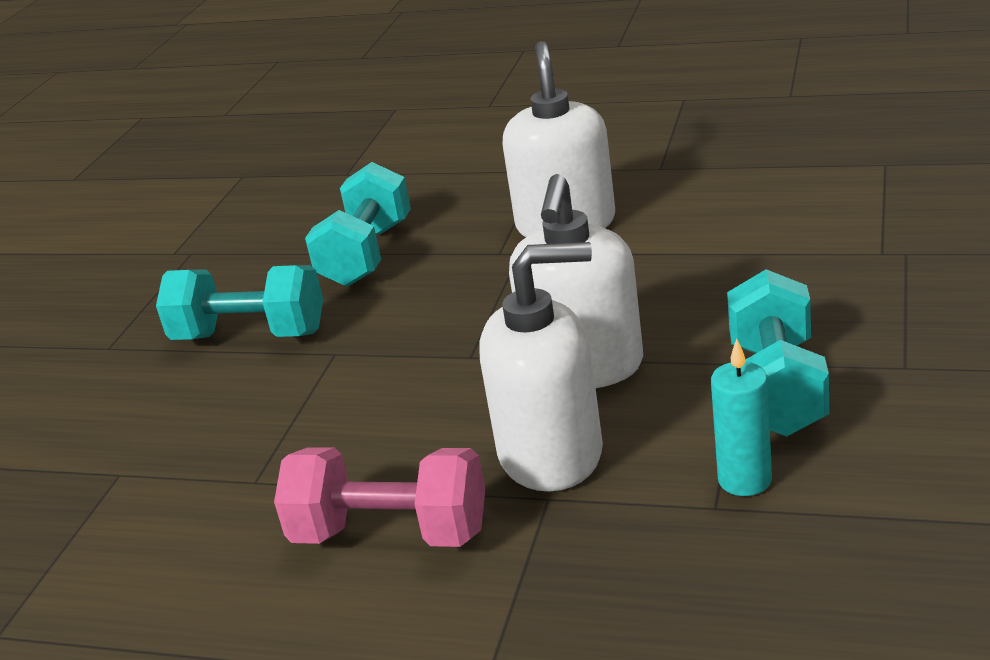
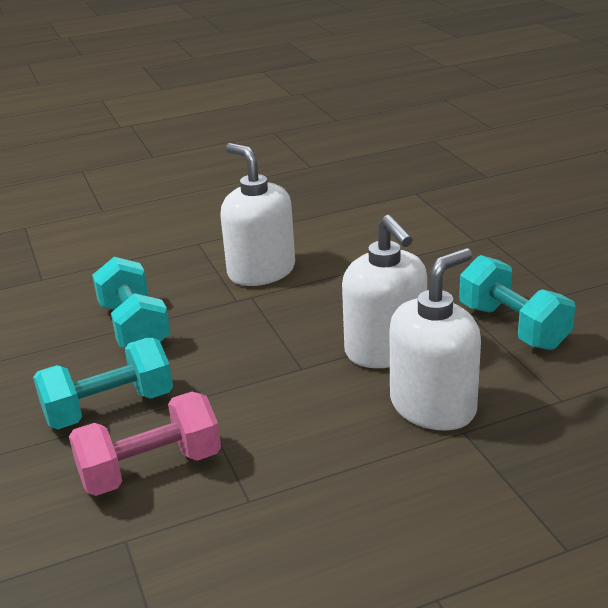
camera: 40 degrees left, 0 degrees up
pink dumbbell [274,447,485,547] -> pink dumbbell moved to [69,392,221,496]
turquoise candle [711,339,772,496] -> none

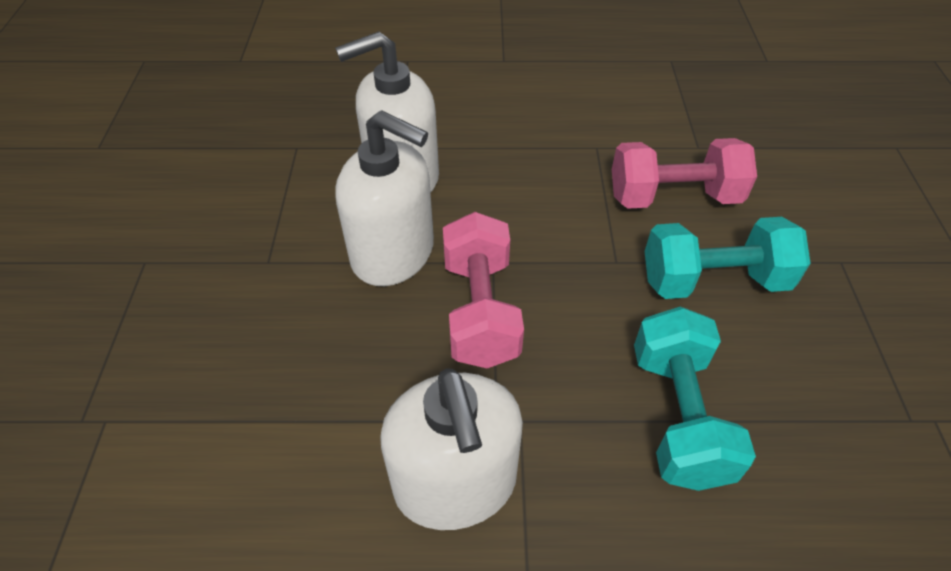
camera: 160 degrees left, 20 degrees up
white soap dispenser [342,215,427,368] -> white soap dispenser turned 120 degrees clockwise [335,110,434,286]
turquoise dumbbell [459,255,575,350] -> none
none -> pink dumbbell [443,212,524,369]

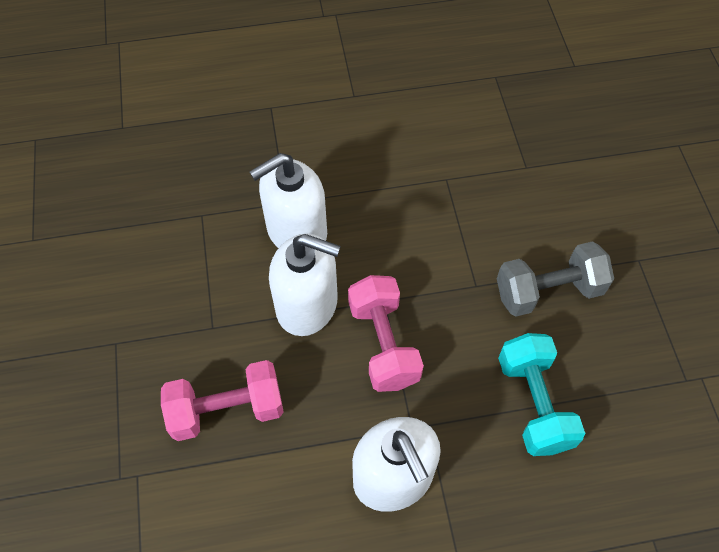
camera: 10 degrees left, 10 degrees up
pink dumbbell [612,138,757,209] -> pink dumbbell moved to [161,360,284,441]
turquoise dumbbell [645,217,811,299] -> grey dumbbell [497,241,614,316]

